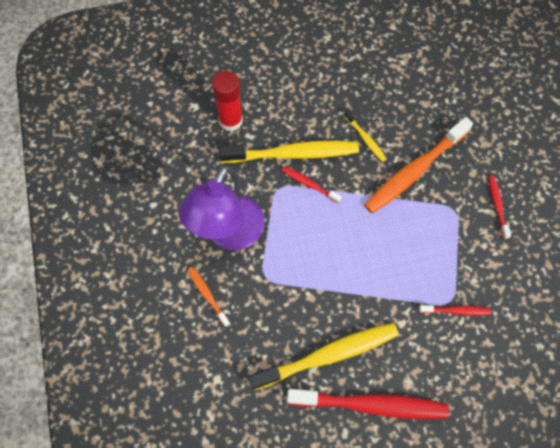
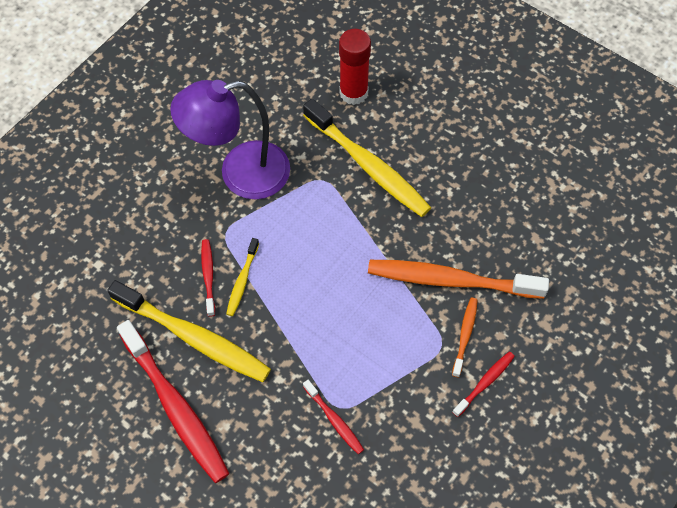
camera: 50 degrees right, 5 degrees down
orange toothbrush [187,267,230,327] -> orange toothbrush moved to [452,298,478,378]
red toothbrush [282,166,342,203] -> red toothbrush moved to [201,239,215,317]
yellow toothbrush [344,109,387,162] -> yellow toothbrush moved to [226,238,259,316]

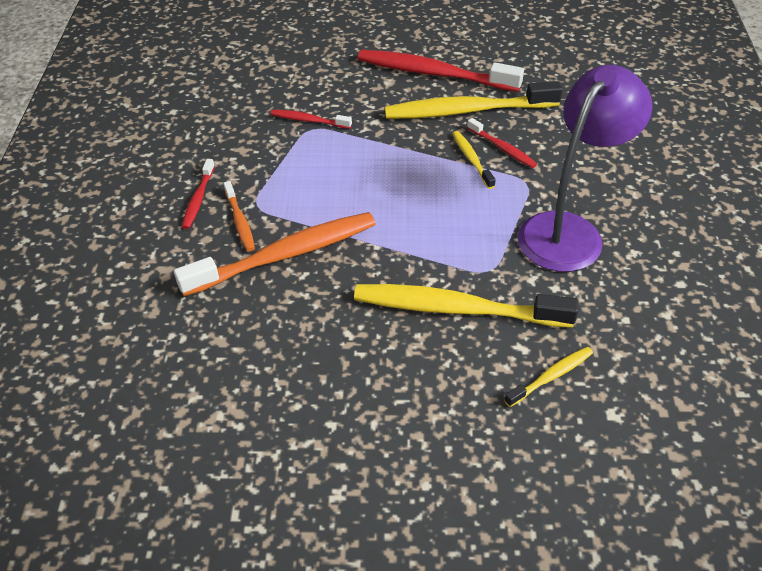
camera: 145 degrees right, 15 degrees down
red glue stick [339,29,371,105] -> yellow toothbrush [504,347,593,407]

